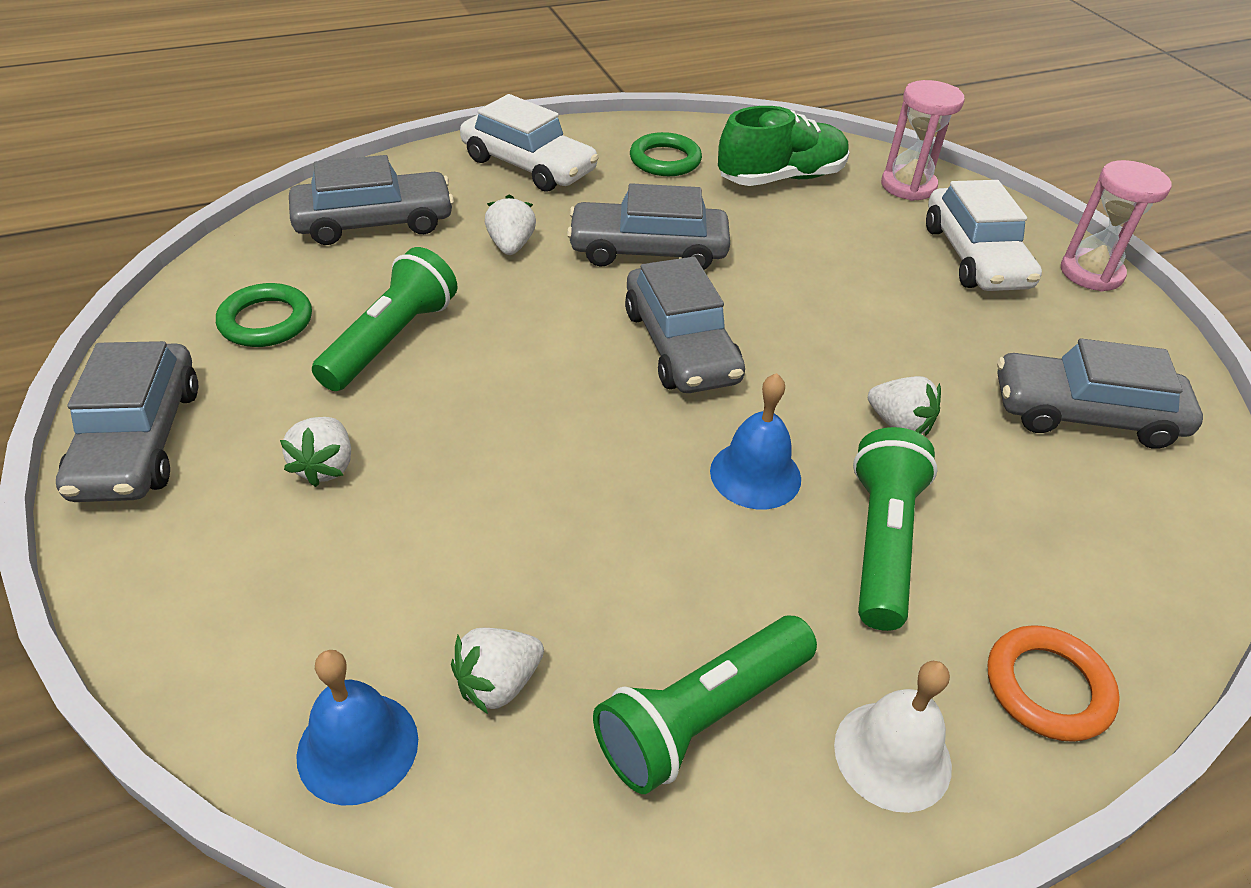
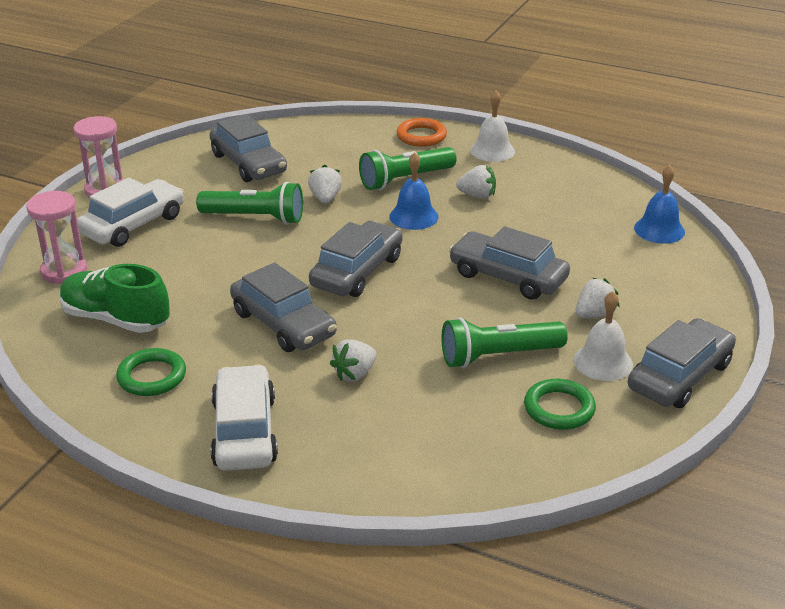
camera: 130 degrees left, 10 degrees down
grey car [289,155,454,245] -> grey car moved to [449,226,570,300]
white strawberry [451,628,544,714] -> white strawberry moved to [456,165,496,199]
green flashlight [593,616,817,794] -> green flashlight moved to [196,182,303,224]
none -> white bell [574,291,633,381]

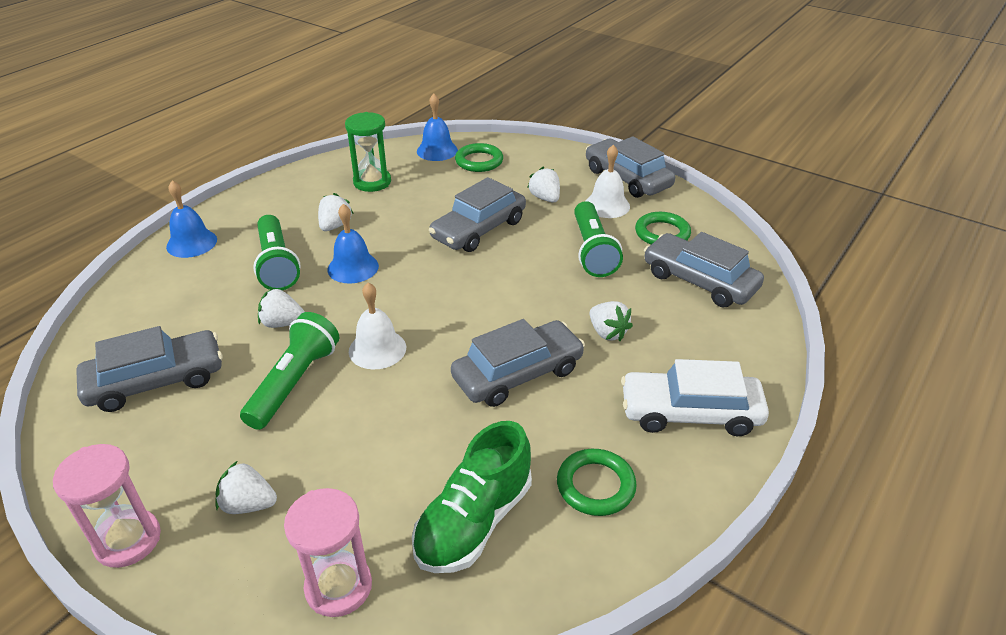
camera: 80 degrees left, 5 degrees up
white car [77,177,184,247] -> white strawberry [215,461,277,514]
grey car [309,221,403,297] -> grey car moved to [644,232,764,307]
orange ring [396,118,447,147] -> blue bell [166,180,217,258]
white bell [470,90,515,162] -> white bell moved to [349,282,406,369]
none -> green hourglass [345,112,391,192]
none -> green ring [455,143,503,172]

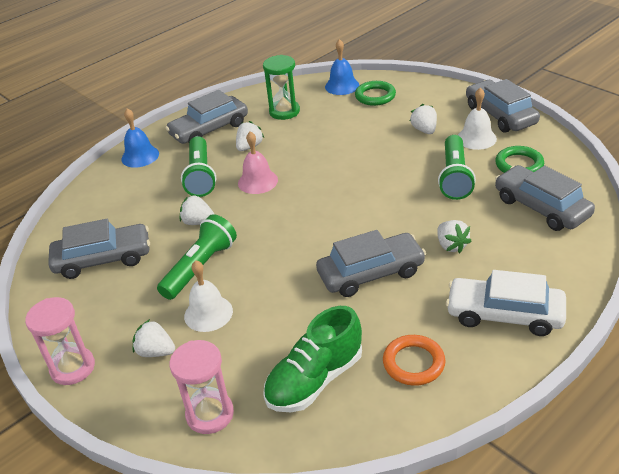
camera: 15 degrees right, 0 degrees up
blue bell [328,204,379,284] -> pink bell [238,131,278,194]
white bell [349,282,406,369] -> white bell moved to [184,260,233,332]
grey car [429,177,526,252] -> grey car moved to [166,90,248,144]
green ring [557,449,637,516] -> orange ring [383,335,446,386]

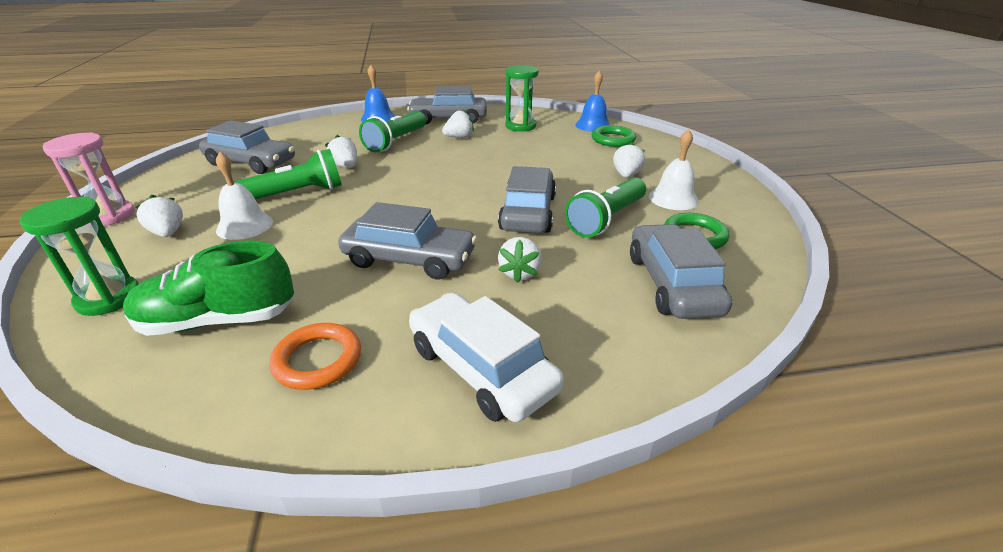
camera: 30 degrees right, 5 degrees down
pink hourglass [169,340,234,434] -> green hourglass [20,196,139,316]
pink bell [238,131,278,194] -> none
grey car [466,79,540,132] -> grey car moved to [498,166,556,233]

